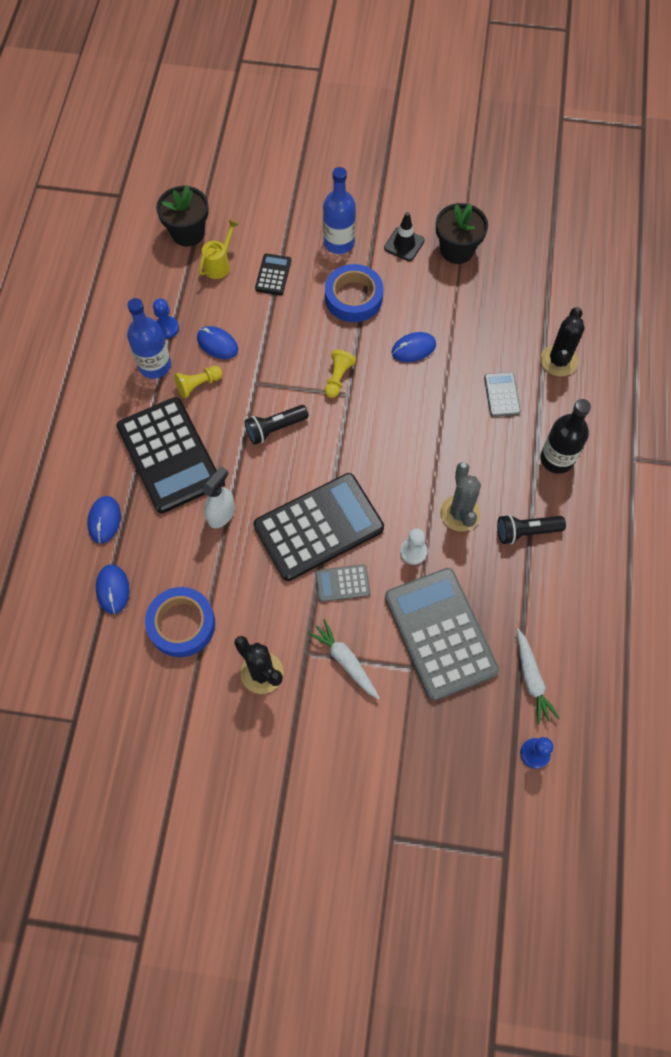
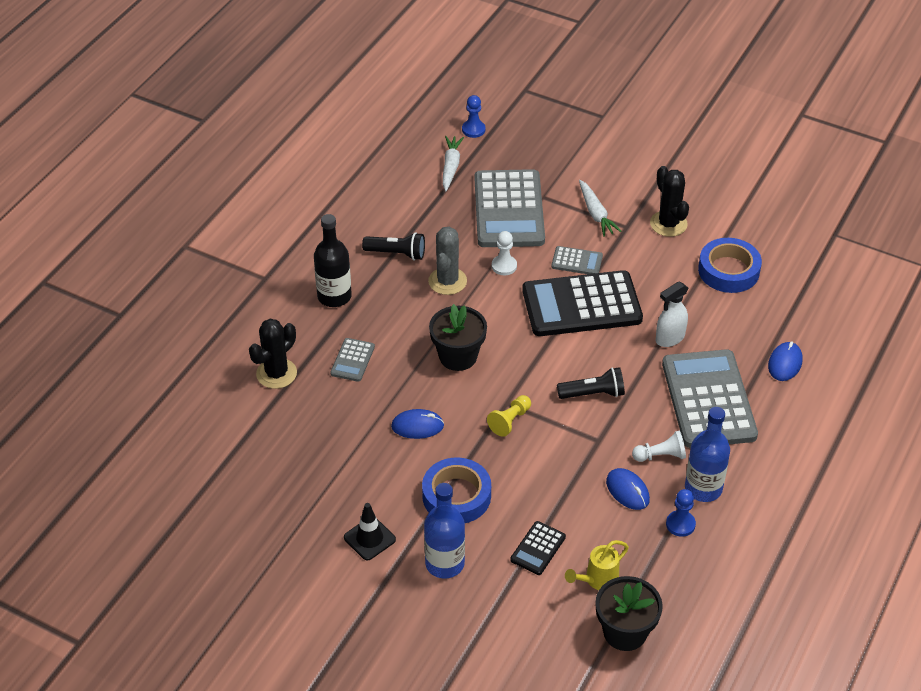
camera: 160 degrees left, 20 degrees down
blue mouse [96,564,129,614] -> none
black calculator [116,397,217,513] -> grey calculator [662,349,758,448]
yellow pawn [174,366,222,398] -> white pawn [632,431,686,462]
black flower pot [436,203,488,264] -> black flower pot moved to [429,304,487,371]

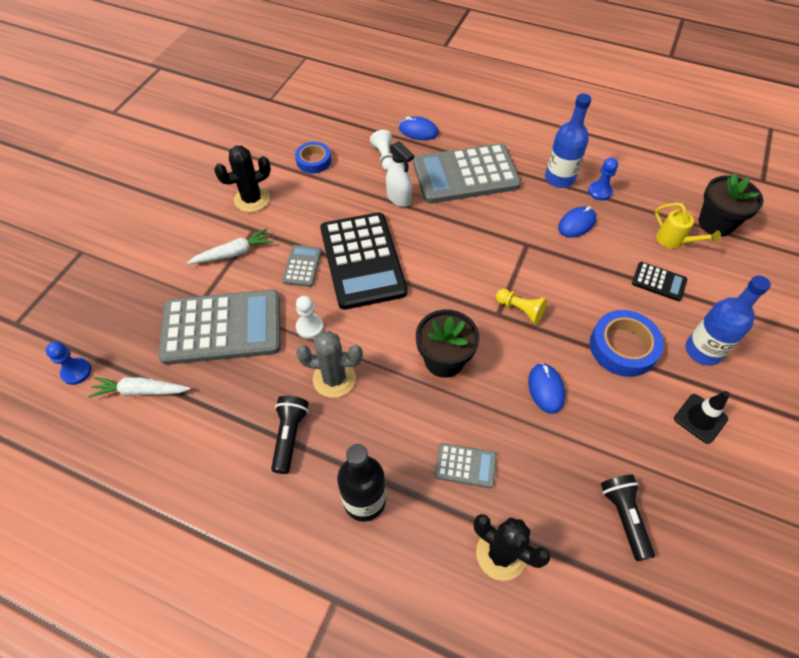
camera: 95 degrees left, 10 degrees up
black flashlight [557,367,625,399] -> black flashlight moved to [601,474,655,561]
white pawn [632,431,686,462] -> white pawn moved to [370,130,394,171]
blue tape [698,238,762,293] -> blue tape [295,142,331,173], size x0.65

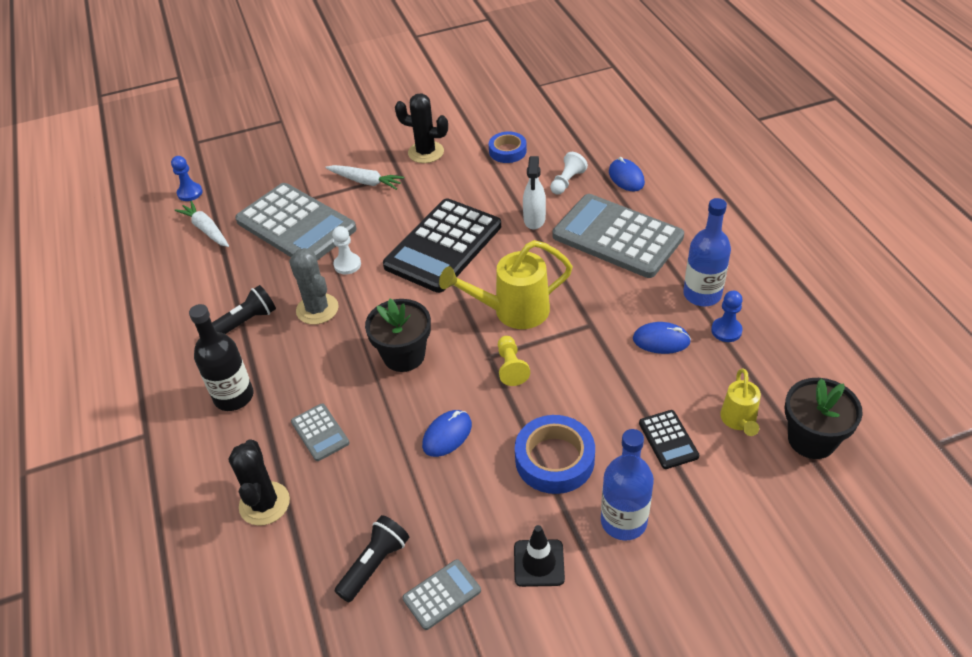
camera: 50 degrees right, 10 degrees down
grey calculator [283,245,322,287] -> grey calculator moved to [402,559,481,630]
none -> yellow watering can [439,240,573,329]

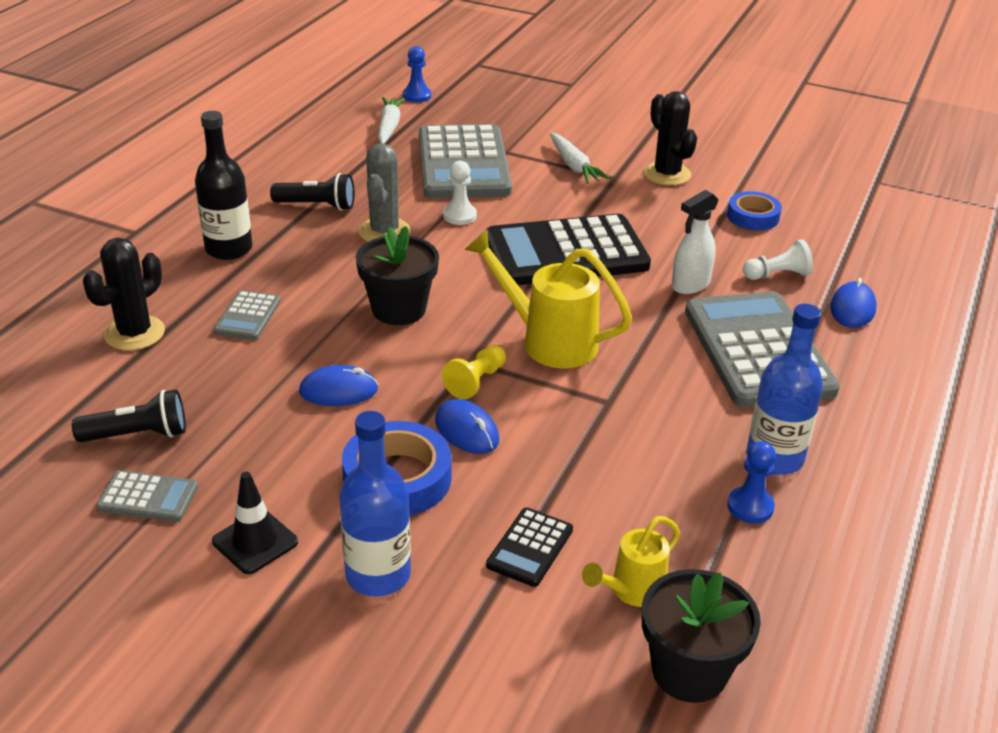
camera: 40 degrees right, 10 degrees down
blue mouse [633,322,691,354] -> blue mouse moved to [435,399,499,454]

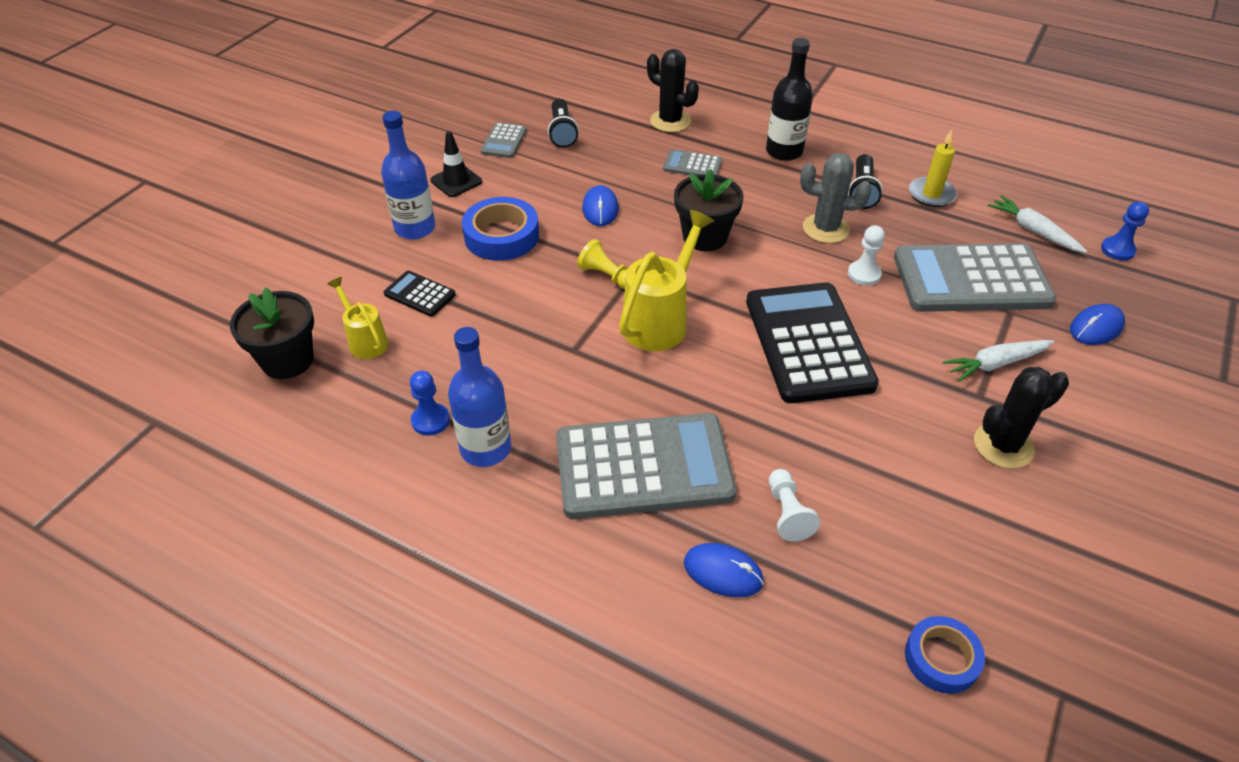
camera: 95 degrees right, 10 degrees up
white carrot [378,97,405,144] -> white carrot turned 135 degrees counterclockwise [988,195,1087,253]
blue mouse [435,399,499,454] -> blue mouse moved to [1070,304,1125,345]
white spray bottle [671,190,719,294] -> none
blue tape [727,191,782,230] -> blue tape moved to [905,616,985,694]
none -> yellow candle [909,130,957,207]

